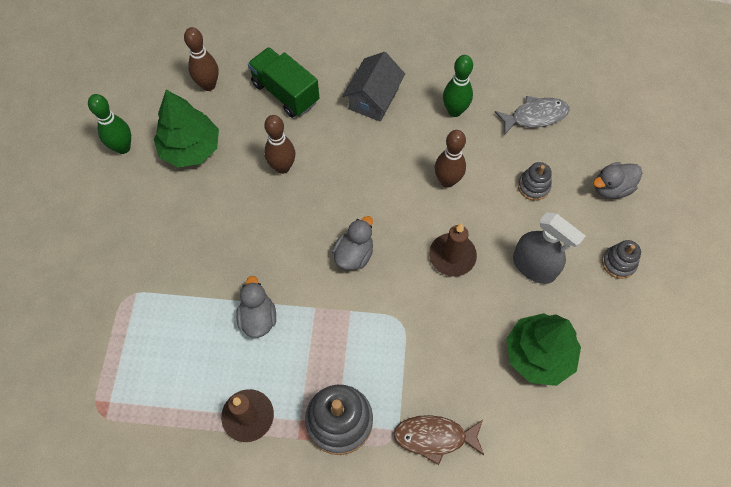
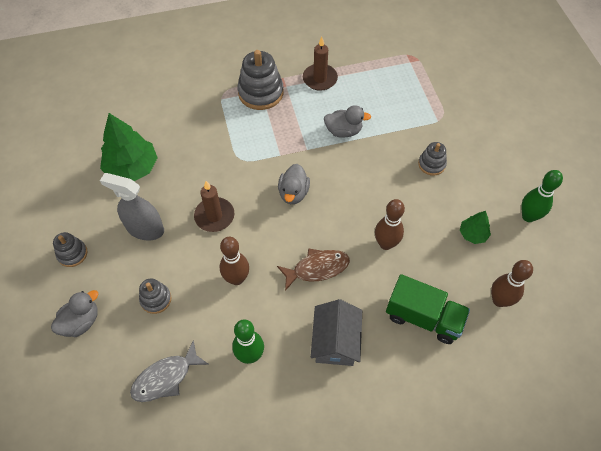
camera: 160 degrees right, 5 degrees down
green tree [154,90,219,167] -> green tree [460,211,491,244], size x0.51
grey duck [236,276,276,338] -> grey duck turned 60 degrees counterclockwise [324,105,371,138]
brown fish [394,415,484,465] -> brown fish moved to [277,248,350,291]
none -> grey stacking toy [418,142,447,176]

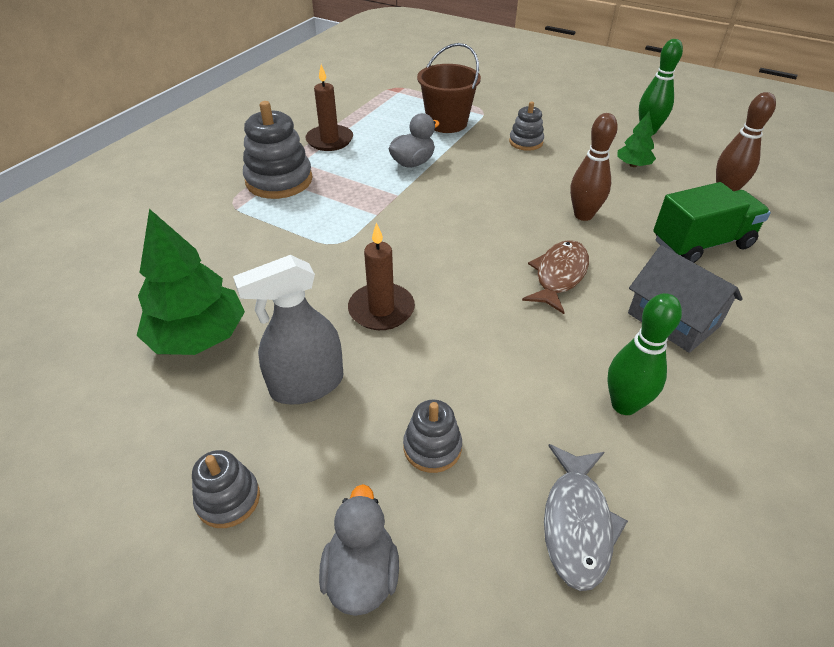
camera: 45 degrees left, 15 degrees down
brown bowling pin [220,237,249,285] -> none
grey duck [278,164,310,204] -> none
none -> brown bucket [417,43,481,133]

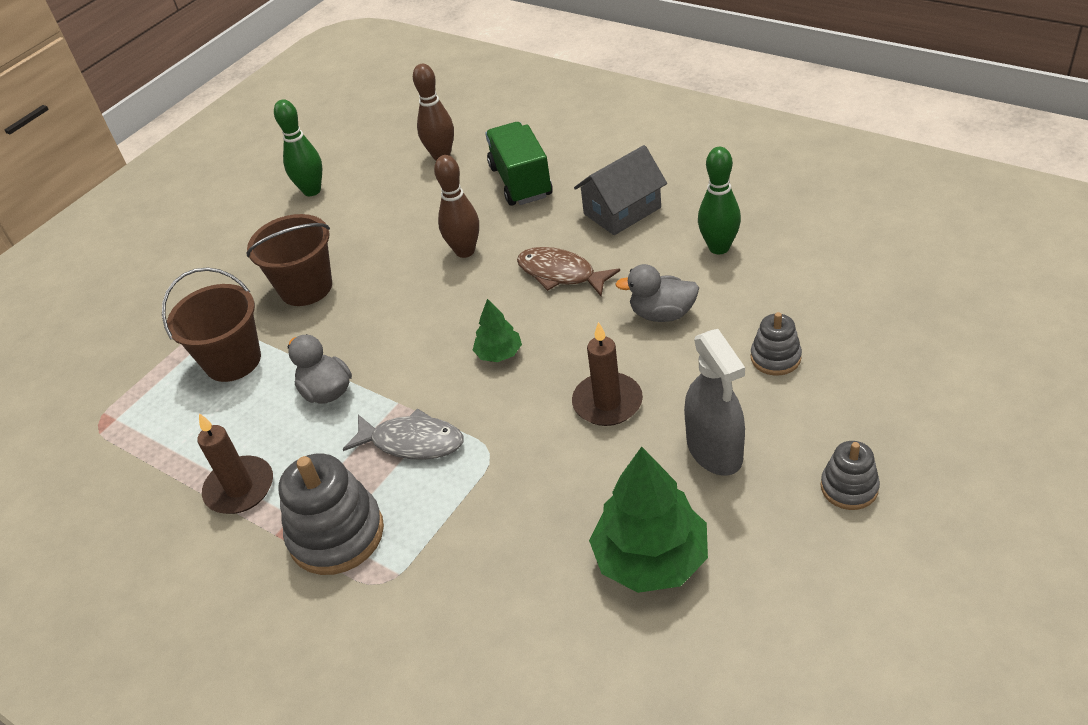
camera: 80 degrees left, 0 degrees up
grey duck [319,484,399,616] -> grey duck moved to [615,264,699,322]
grey stacking toy [509,101,544,151] -> brown bucket [247,214,332,306]
grey fish [544,444,628,591] -> grey fish moved to [343,408,463,460]
green tree [617,111,656,167] -> green tree moved to [473,299,522,362]

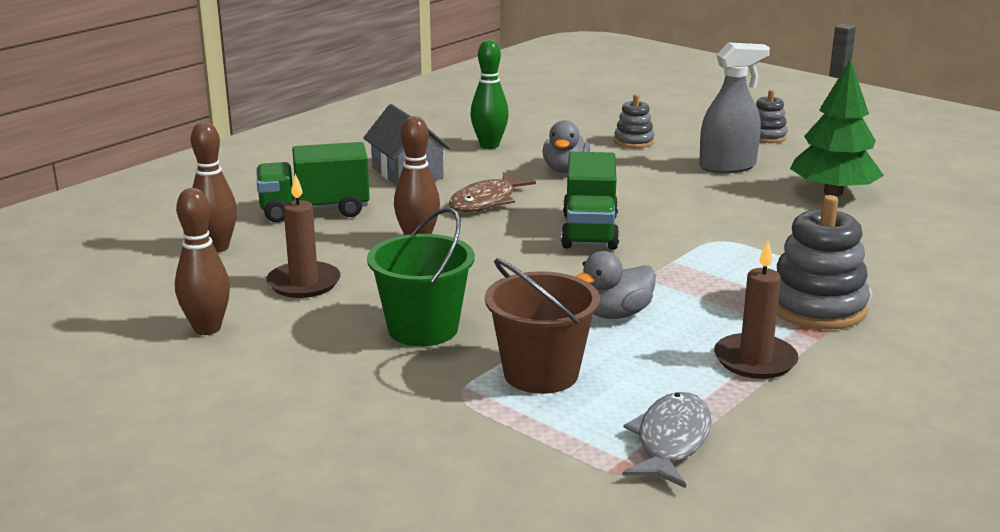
camera: 90 degrees left, 20 degrees down
brown bucket [247,214,332,306] -> green bucket [367,208,475,346]
green bowling pin [274,99,322,196] -> brown bowling pin [175,188,230,335]
grey fish [343,408,463,460] -> grey fish moved to [623,392,712,488]
green tree [473,299,522,362] -> green truck [561,152,619,250]
brown candle [572,322,643,426] -> brown candle moved to [266,174,340,298]

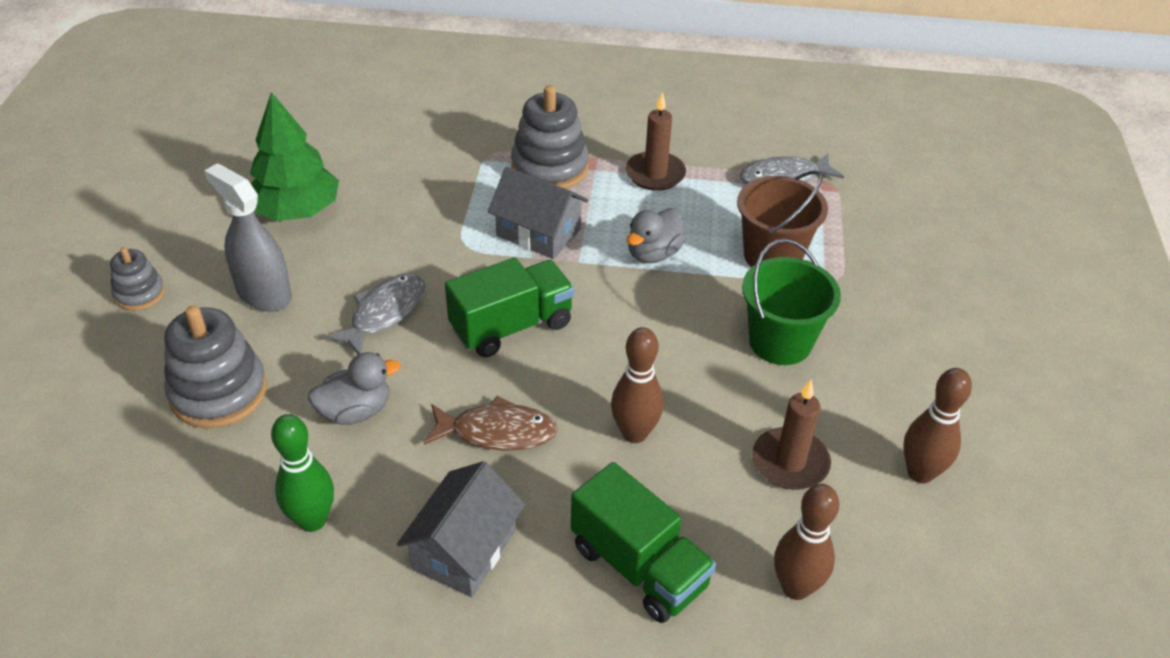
camera: 125 degrees left, 20 degrees up
grey duck [576,251,656,319] -> grey duck turned 105 degrees clockwise [627,208,686,263]
grey stacking toy [614,94,654,148] -> grey stacking toy [164,305,267,428], size x1.79
none -> grey fish [324,274,425,354]
none -> grey house [488,167,588,259]

